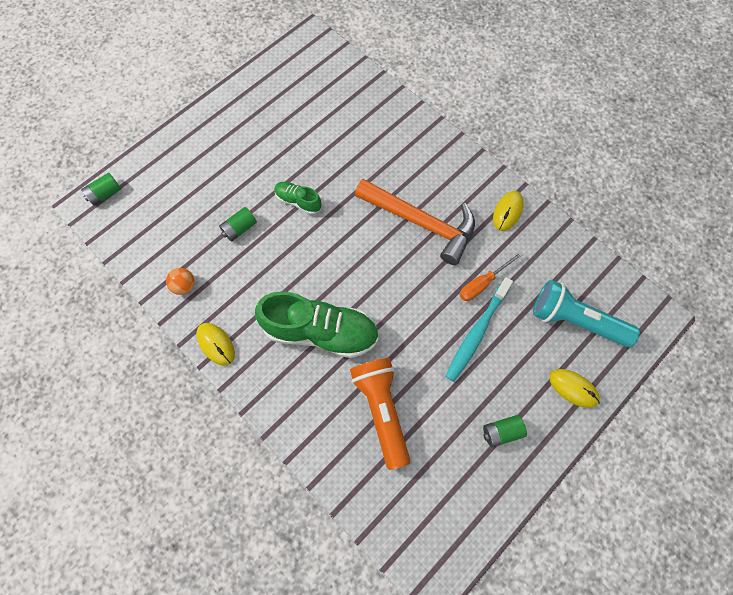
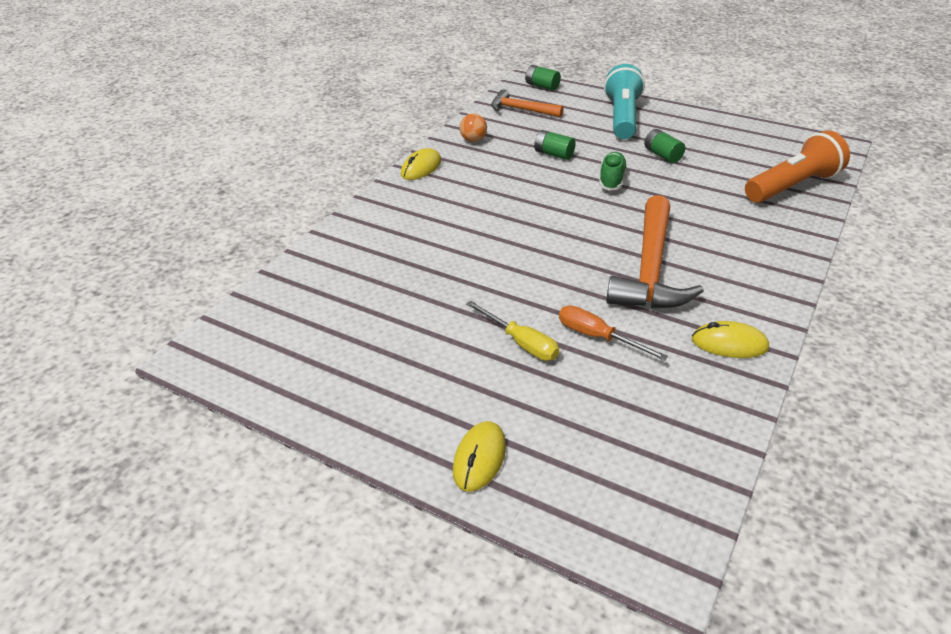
camera: 75 degrees right, 30 degrees down
green shoe [255,291,379,358] -> none
orange flashlight [350,358,410,470] -> orange flashlight moved to [745,130,850,203]
turquoise toothbrush [445,277,513,382] -> yellow screwdriver [466,301,559,361]
green battery [483,415,527,448] -> green battery moved to [644,129,685,163]
turquoise flashlight [533,280,640,347] -> turquoise flashlight moved to [604,64,645,139]
none -> orange hammer [491,89,564,117]

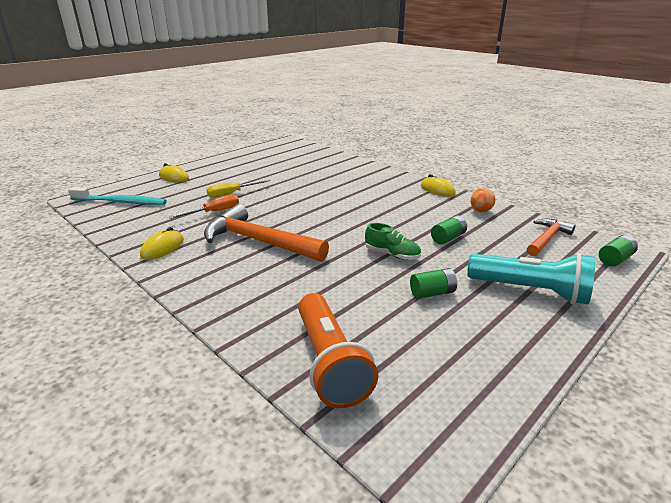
camera: 105 degrees right, 10 degrees down
none -> turquoise toothbrush [68,187,167,205]

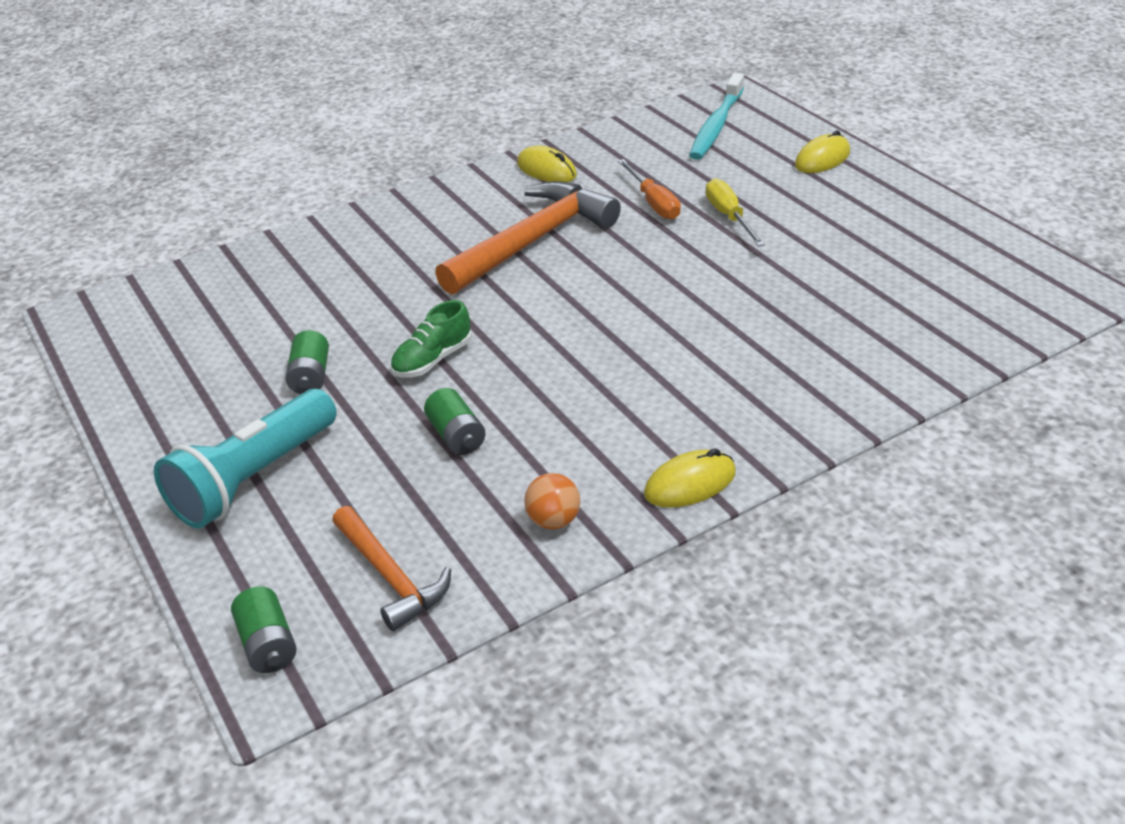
camera: 105 degrees right, 10 degrees up
orange flashlight [298,293,378,408] -> none

